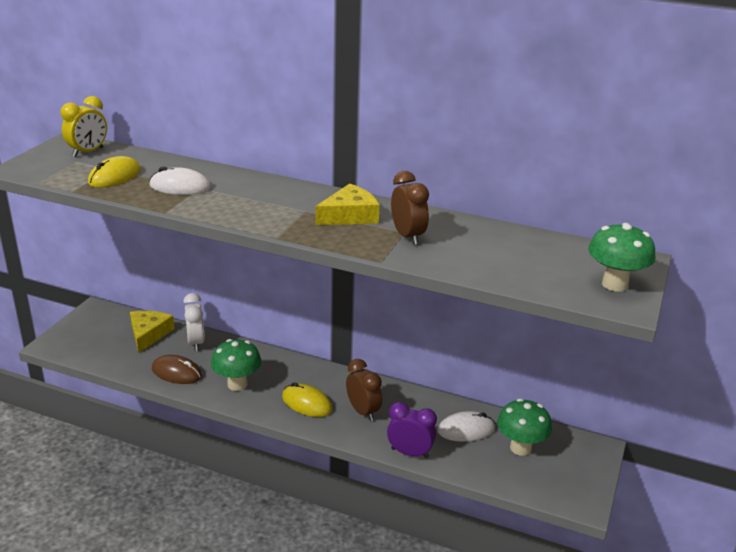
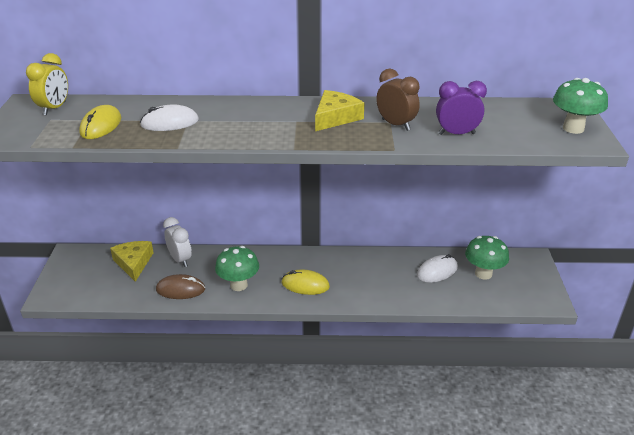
camera: 20 degrees left, 5 degrees up
brown clock [346,359,382,421] -> none
purple clock [387,402,437,458] -> purple clock moved to [436,81,487,135]

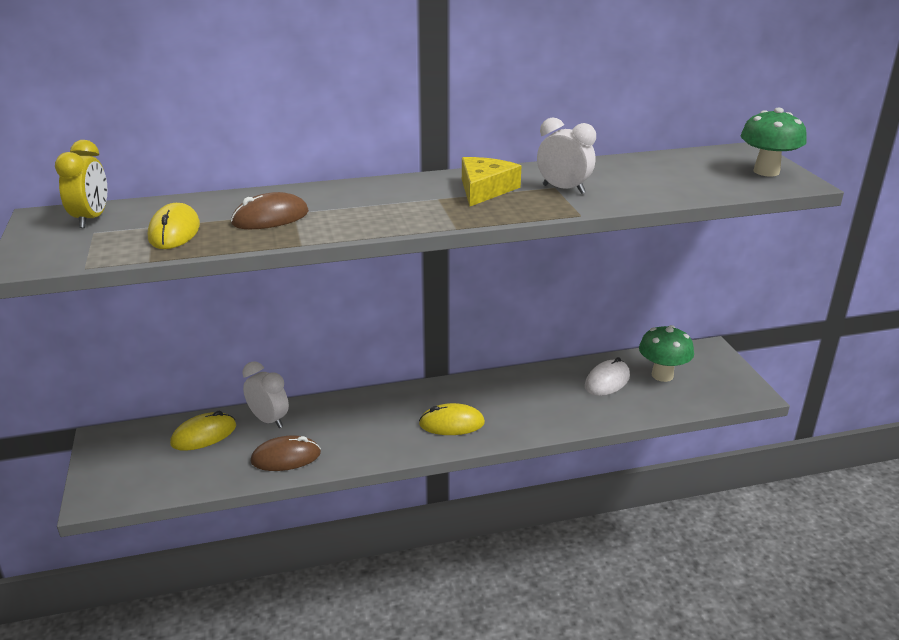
camera: 15 degrees left, 5 degrees down
yellow cheese [110,241,154,282] -> yellow mouse [170,411,236,451]
white mouse [140,104,199,131] -> brown mouse [231,192,309,229]
green mushroom [215,246,259,291] -> none
brown clock [376,69,420,131] -> white clock [537,117,596,194]
purple clock [436,81,487,135] -> none

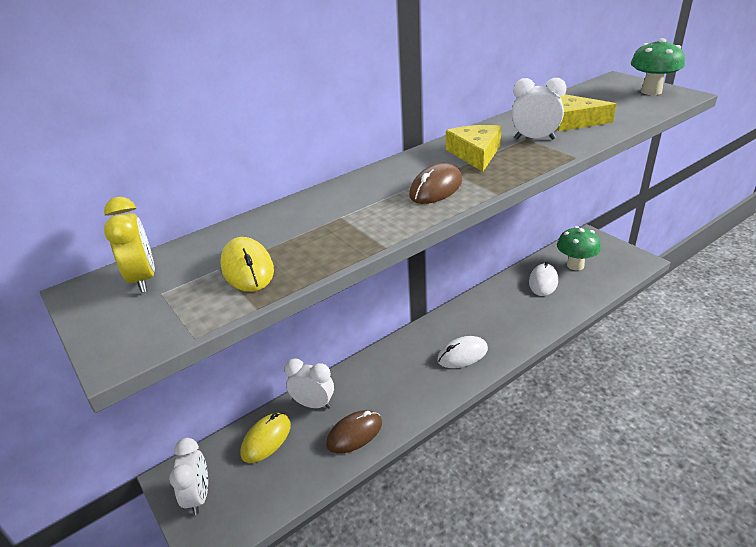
camera: 20 degrees left, 5 degrees up
brown mouse [231,192,309,229] -> brown mouse moved to [409,163,462,204]
yellow mouse [419,403,485,435] -> white mouse [437,336,488,368]
none -> white clock [169,438,208,515]
none -> yellow cheese [557,94,616,131]

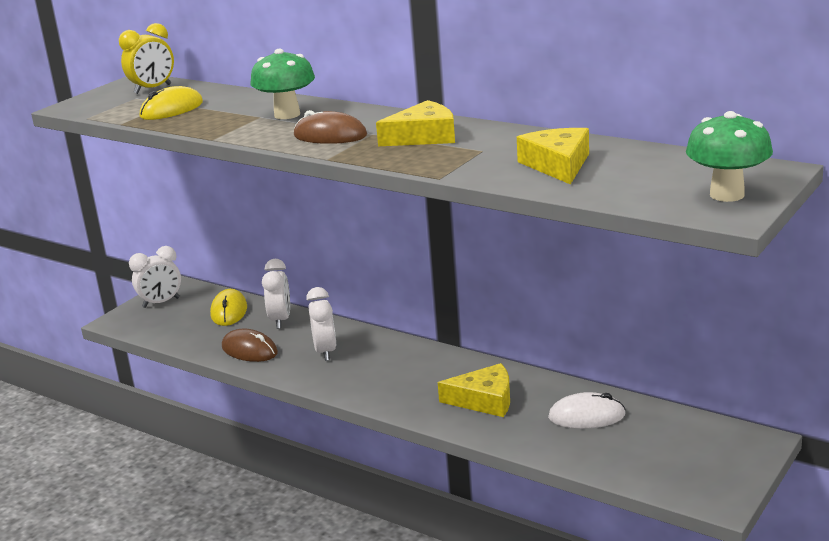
camera: 70 degrees right, 10 degrees down
yellow mouse [240,413,291,463] -> yellow mouse turned 75 degrees clockwise [210,289,247,326]
white mouse [437,336,488,368] -> none
white clock [512,78,567,139] -> white clock moved to [306,287,336,361]
green mushroom [557,226,601,270] -> green mushroom moved to [250,49,315,119]
none -> yellow cheese [438,363,510,417]

